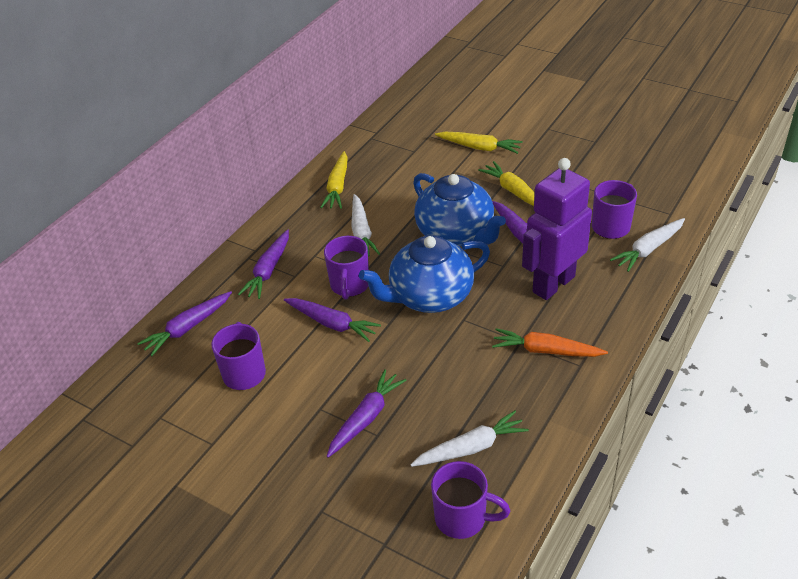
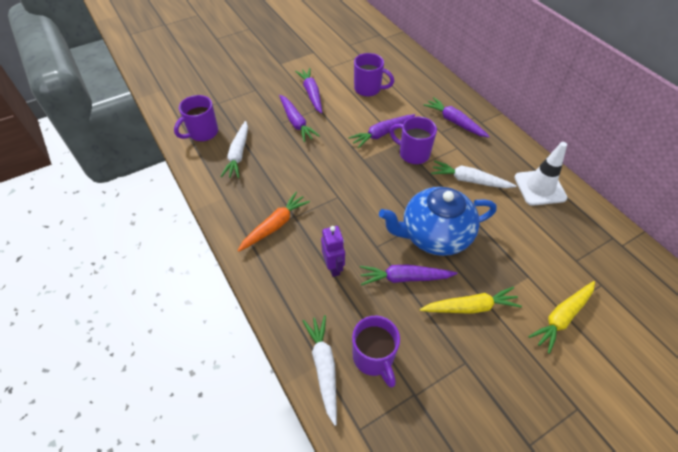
camera: 115 degrees right, 10 degrees up
purple carrot [137,291,232,356] -> purple carrot moved to [295,68,322,114]
yellow carrot [320,151,348,209] -> white traffic cone [514,142,568,206]
blue teapot [359,235,490,313] -> none
purple robot [522,158,592,300] -> purple robot [321,226,345,277], size x0.50

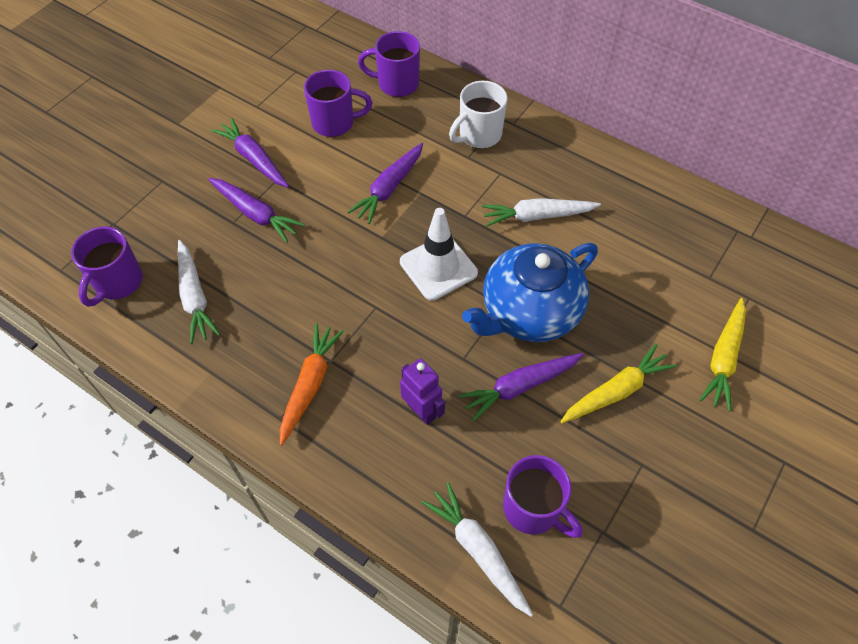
camera: 25 degrees left, 5 degrees up
purple mug [390,116,437,164] -> purple mug moved to [358,31,420,97]
purple carrot [423,97,490,138] -> white mug [449,81,507,148]
white traffic cone [514,142,568,206] -> white traffic cone moved to [400,208,478,301]

